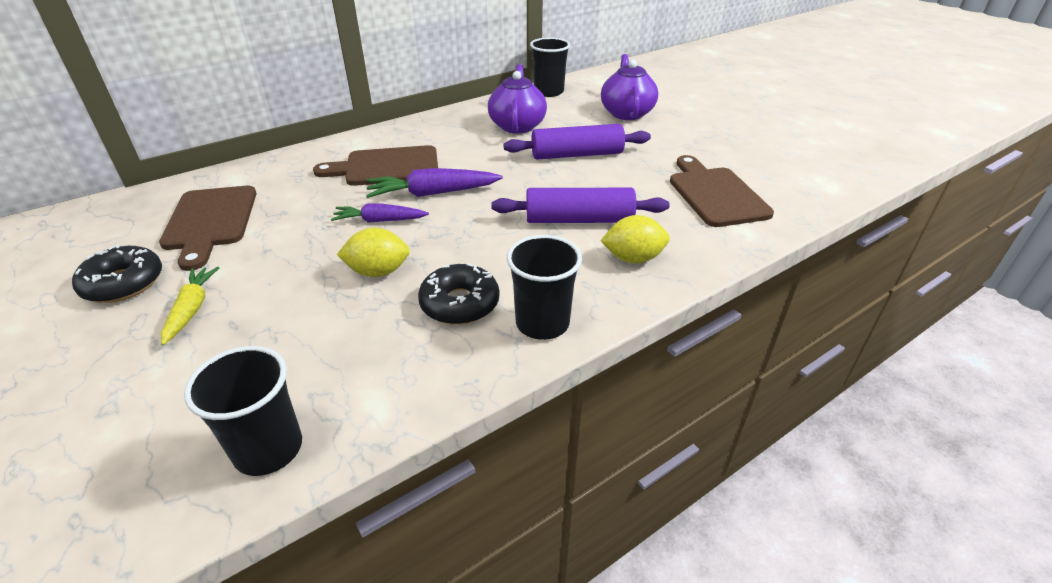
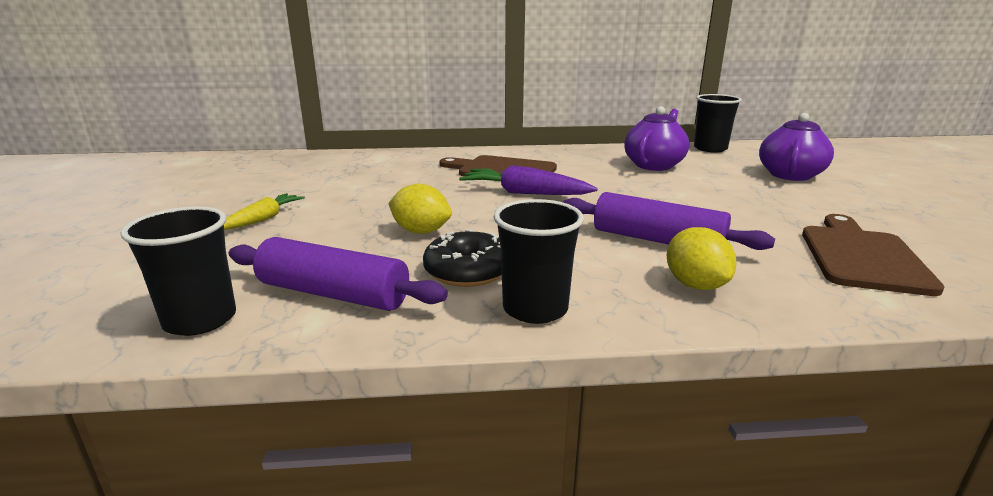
camera: 30 degrees right, 15 degrees down
black donut [72,244,162,303] -> none
brown cutting board [159,186,256,271] -> none
purple carrot [331,204,429,223] -> none
purple rolling pin [503,124,651,159] -> purple rolling pin moved to [228,237,448,311]
yellow lemon [600,215,670,263] -> yellow lemon turned 45 degrees clockwise [667,227,736,290]

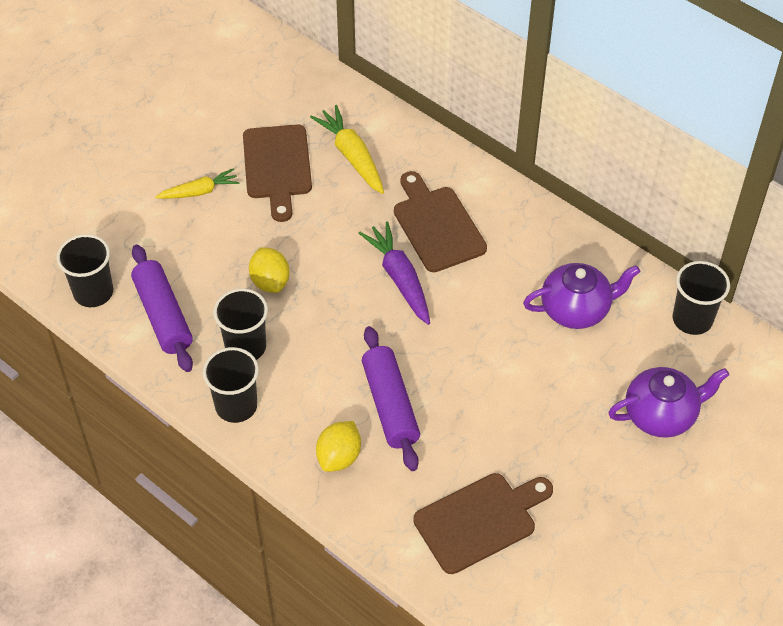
camera: 45 degrees right, 30 degrees up
black donut [423,229,502,287] -> black cup [213,289,268,360]
none -> brown cutting board [243,125,312,222]
none -> yellow carrot [310,105,384,194]

